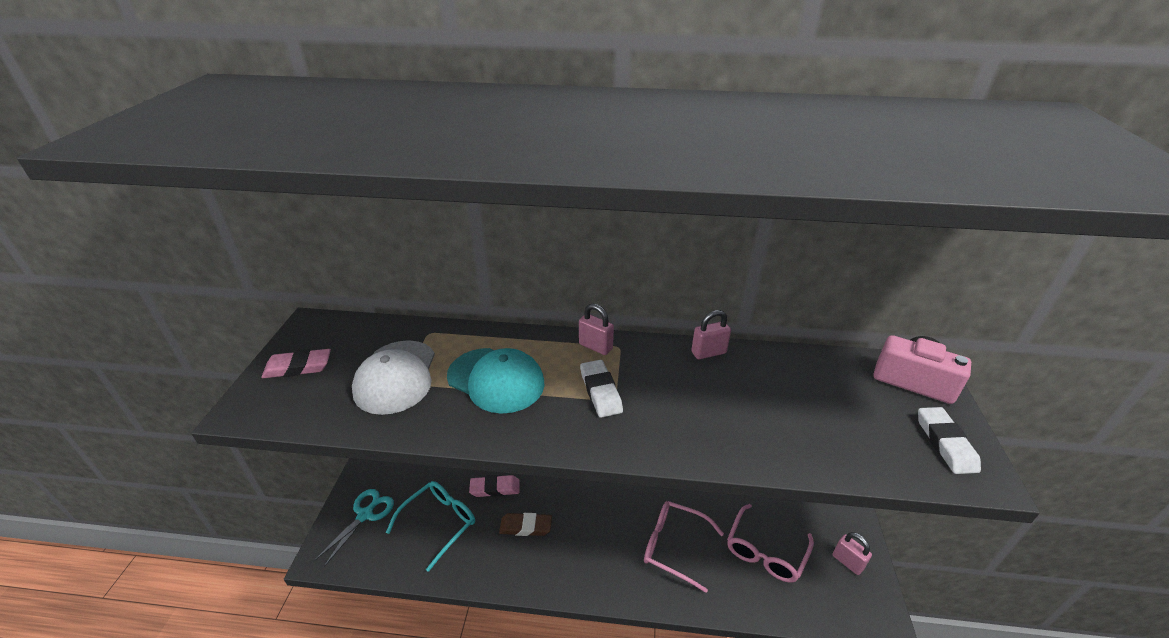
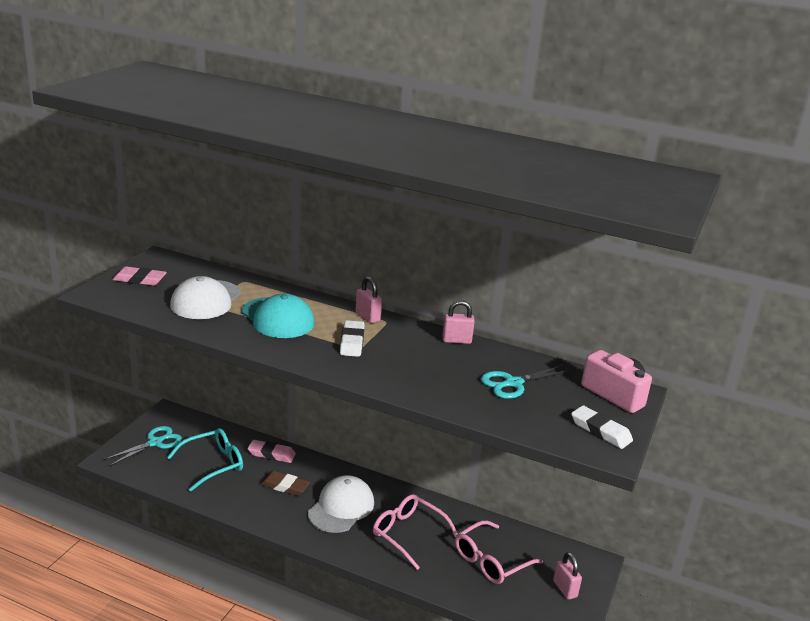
camera: 15 degrees right, 10 degrees down
white eraser [918,407,981,474] -> white eraser turned 60 degrees counterclockwise [571,405,633,449]
none -> white cap [308,475,374,533]
none -> turquoise scissors [481,365,571,399]

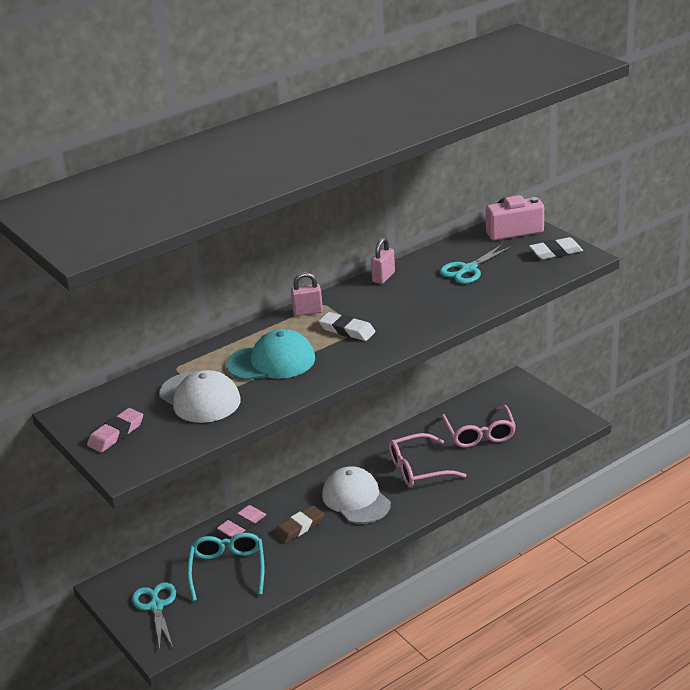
camera: 55 degrees left, 5 degrees up
turquoise scissors [481,365,571,399] -> turquoise scissors turned 45 degrees clockwise [440,244,512,284]
pink padlock [553,552,582,600] -> none

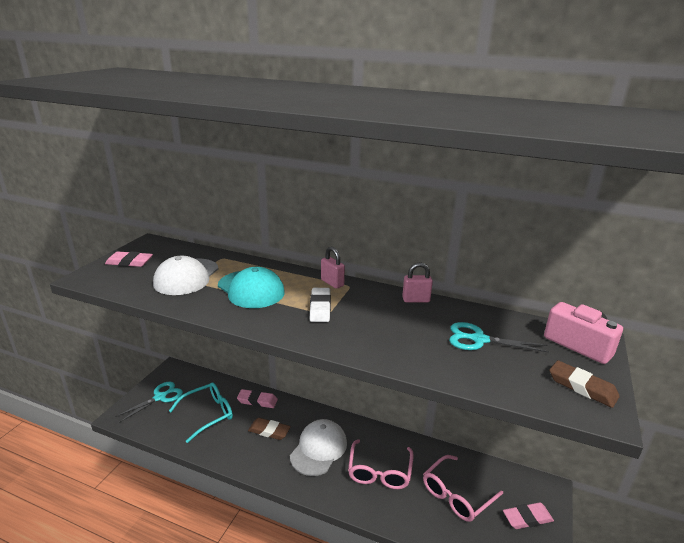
camera: 55 degrees right, 5 degrees down
pink glasses [389,433,466,487] -> pink glasses turned 120 degrees counterclockwise [348,439,414,489]
white eraser [529,237,583,259] -> brown eraser [549,360,620,408]
none -> pink eraser [503,502,554,529]

